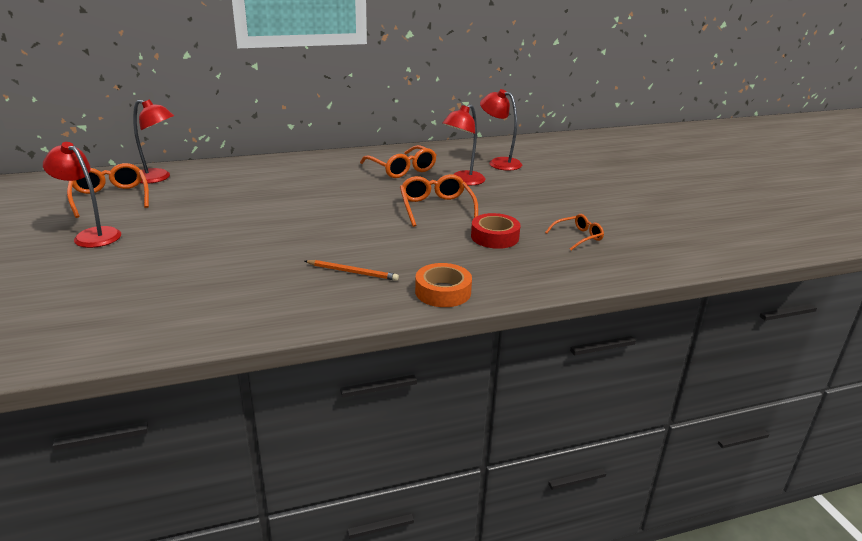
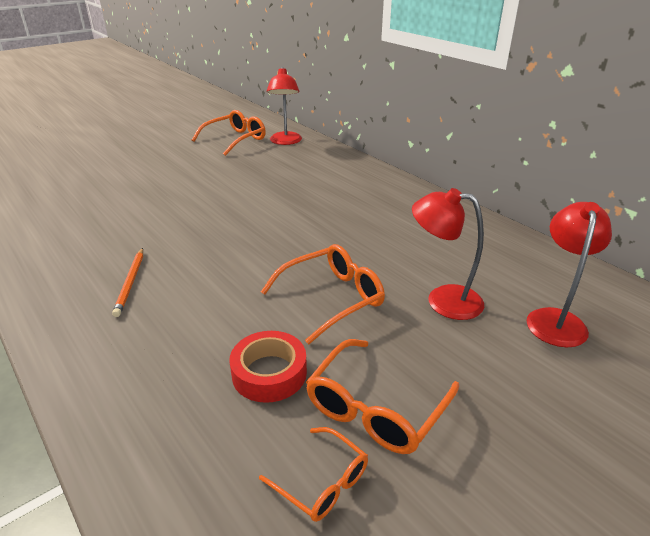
camera: 70 degrees right, 5 degrees up
red lamp [43,142,121,248] -> none
orange glasses [360,145,436,178] -> orange glasses moved to [306,339,459,454]
orange tape [415,263,472,307] -> none

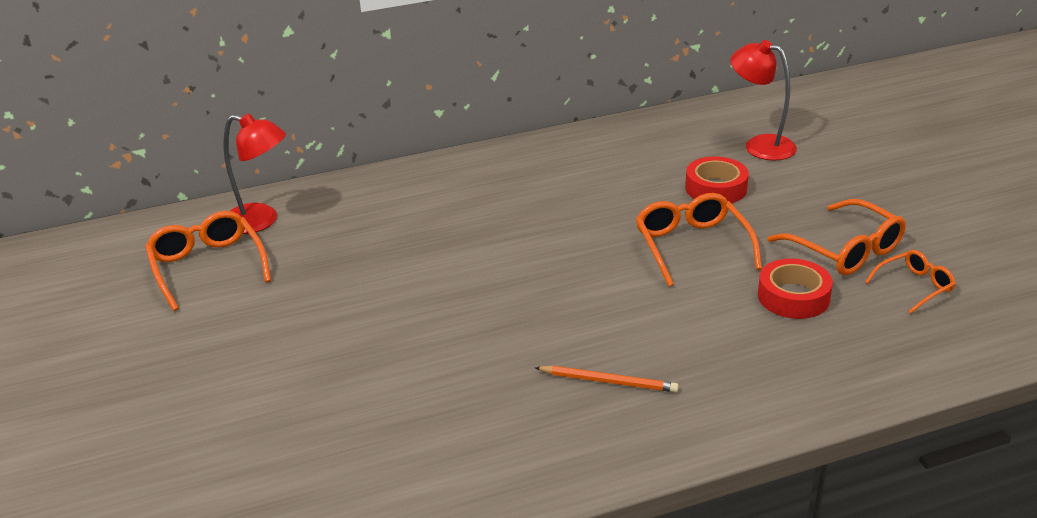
camera: 70 degrees left, 0 degrees up
red lamp [412,188,484,320] -> red tape [685,157,749,203]

